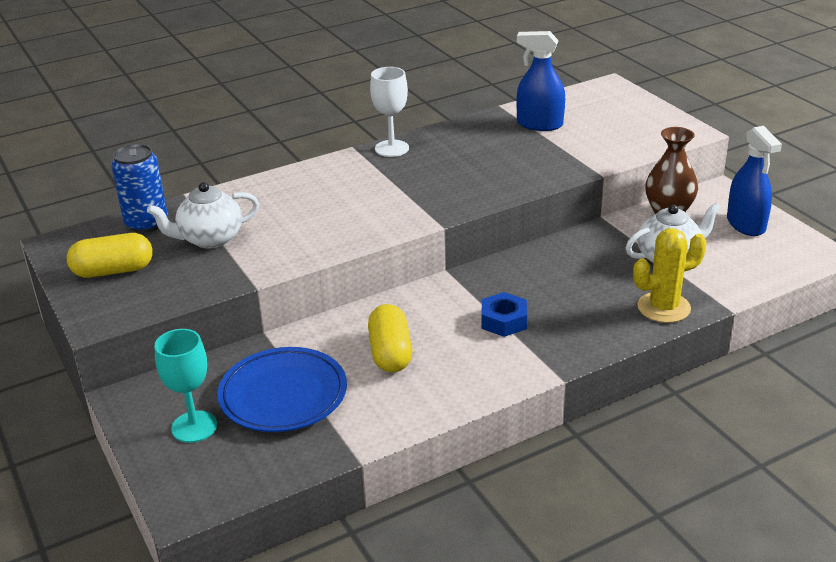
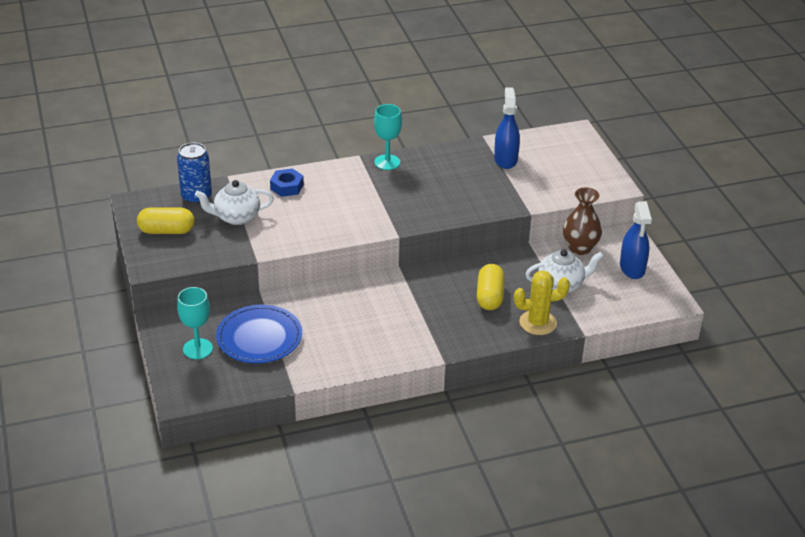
camera: 10 degrees right, 5 degrees up
yellow capsule [368,304,412,372] -> yellow capsule moved to [477,264,505,310]
white goblet [370,67,409,157] -> turquoise goblet [374,104,402,170]
blue nut [482,292,527,337] -> blue nut moved to [270,169,304,197]
blue spray bottle [516,31,565,131] -> blue spray bottle turned 60 degrees clockwise [494,88,520,169]

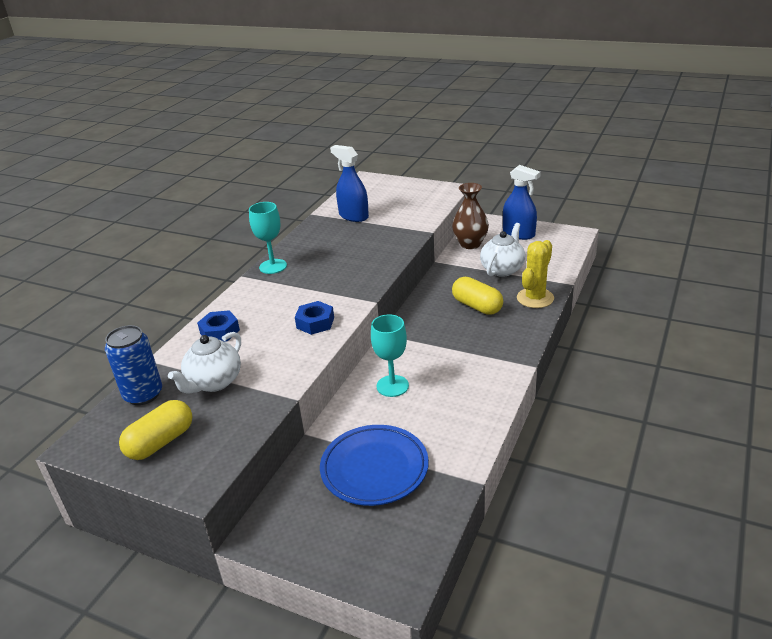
camera: 45 degrees left, 5 degrees down
turquoise goblet [177,287,213,359] -> turquoise goblet moved to [371,314,409,397]
none -> blue nut [295,301,334,335]

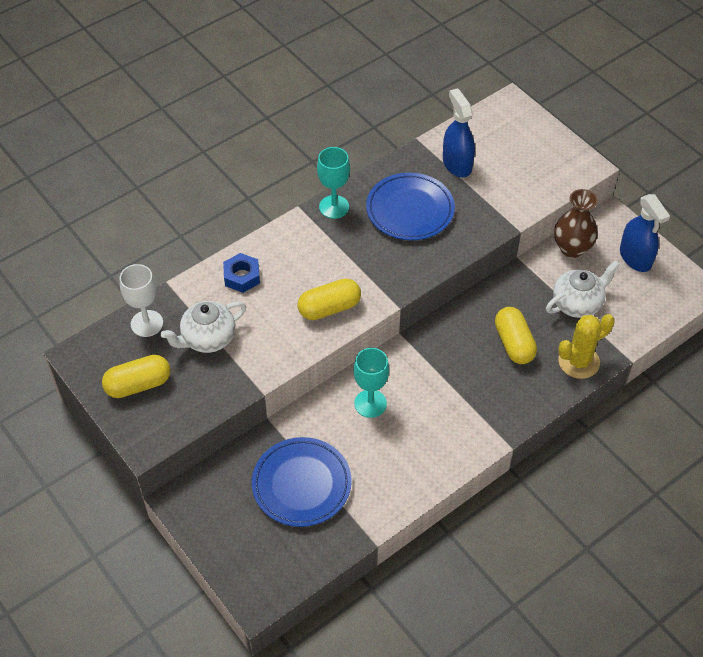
camera: 25 degrees right, 20 degrees up
blue can [105,325,162,405] -> white goblet [120,264,163,337]
blue nut [295,301,334,335] -> yellow capsule [297,279,361,320]
none -> blue plate [366,173,455,240]

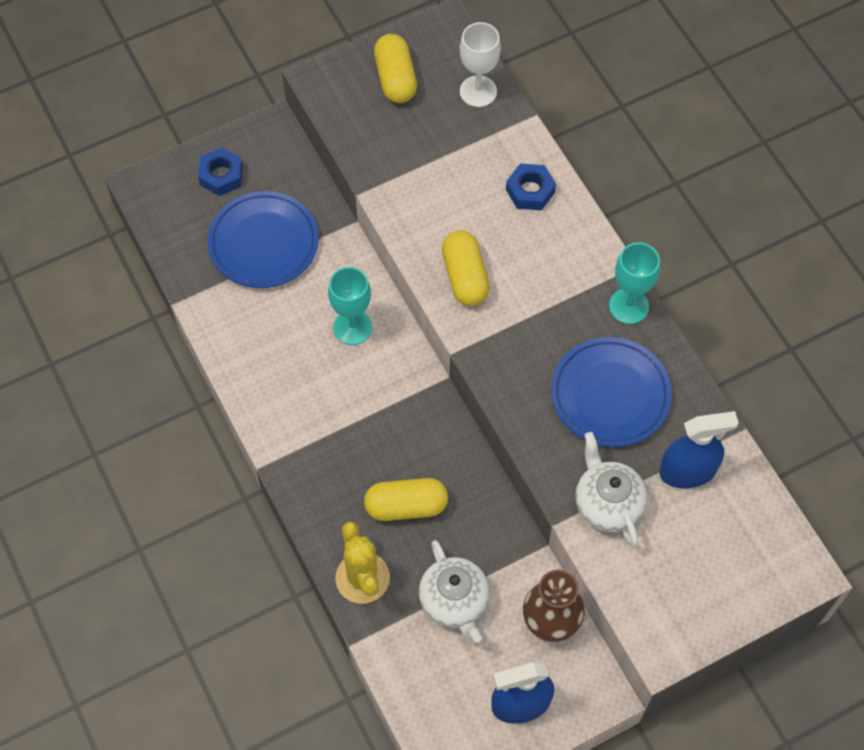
camera: 100 degrees right, 10 degrees up
white teapot [161,301,247,353] -> white teapot moved to [575,432,647,547]
none -> blue nut [198,147,243,196]

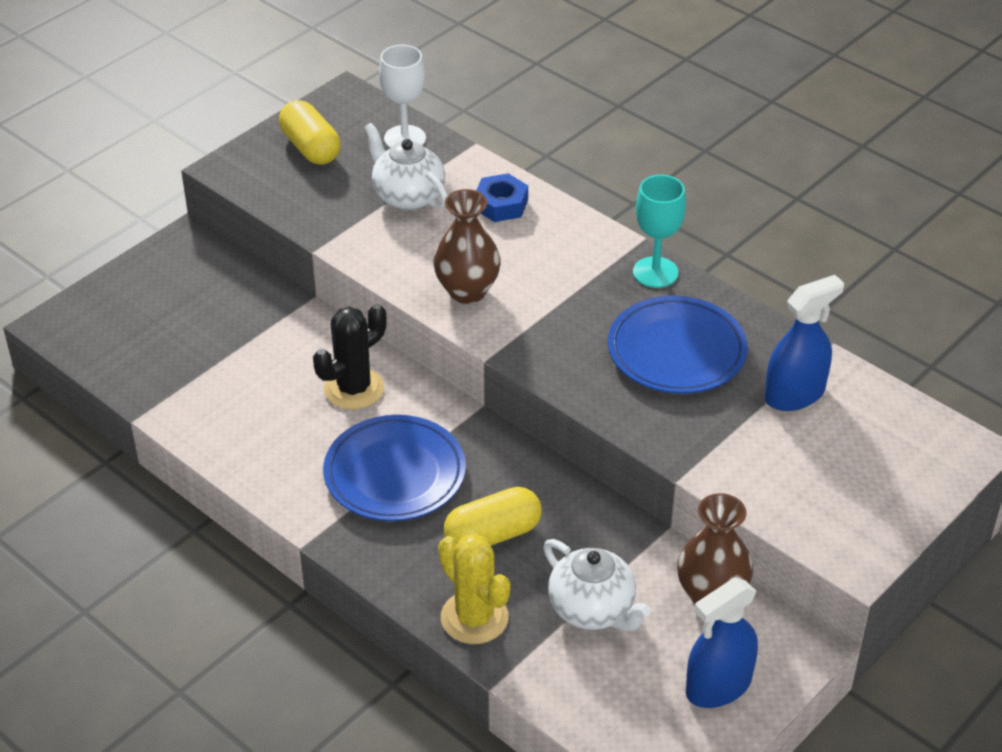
camera: 20 degrees left, 20 degrees down
blue nut [198,147,243,196] -> none
blue plate [207,191,319,288] -> blue plate moved to [323,415,466,521]
turquoise goblet [328,267,372,345] -> black cactus [313,304,387,410]
yellow capsule [442,230,490,306] -> brown vase [434,189,501,304]
white teapot [575,432,647,547] -> white teapot moved to [364,123,447,210]

